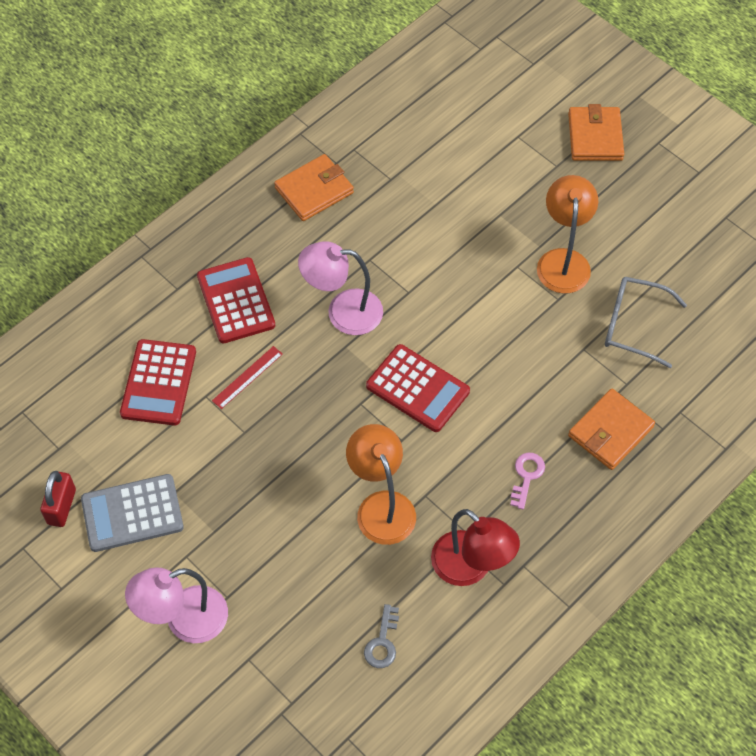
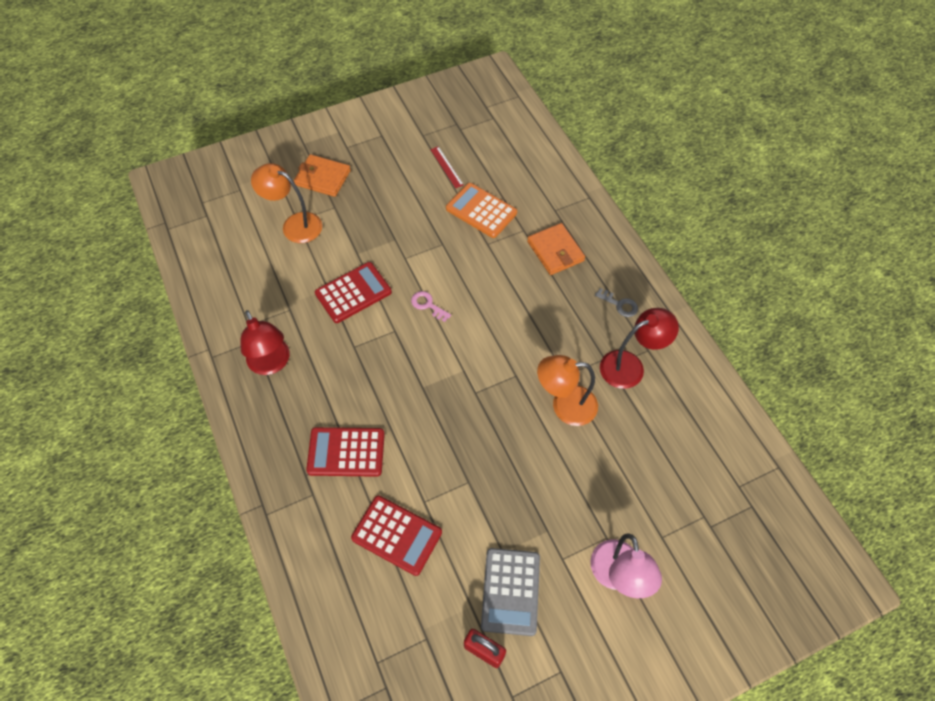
camera: 70 degrees left, 0 degrees up
red ruler [212,346,283,409] -> red ruler moved to [430,146,464,188]
orange wallet [274,154,354,221] -> red lamp [240,310,290,375]
pink lamp [298,241,383,335] -> none
grey key [364,604,399,668] -> grey key moved to [595,288,638,317]
red calculator [366,344,470,432] -> red calculator moved to [315,262,392,323]
pink key [510,453,545,510] -> pink key moved to [411,291,451,322]
orange lamp [537,175,598,294] -> orange lamp moved to [251,163,322,243]
grey glasses [605,277,687,368] -> orange calculator [446,183,517,238]

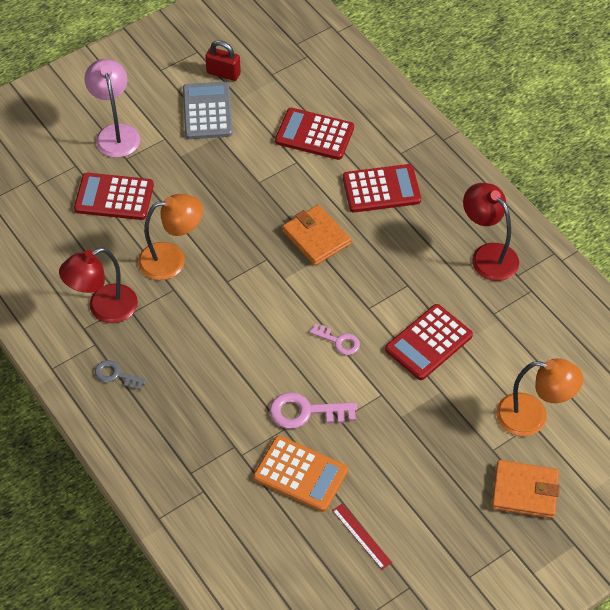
camera: 170 degrees right, 5 degrees down
orange wallet [527,223,585,275] -> orange wallet moved to [282,205,351,266]
none -> red calculator [74,173,154,220]
none -> pink key [270,392,357,429]

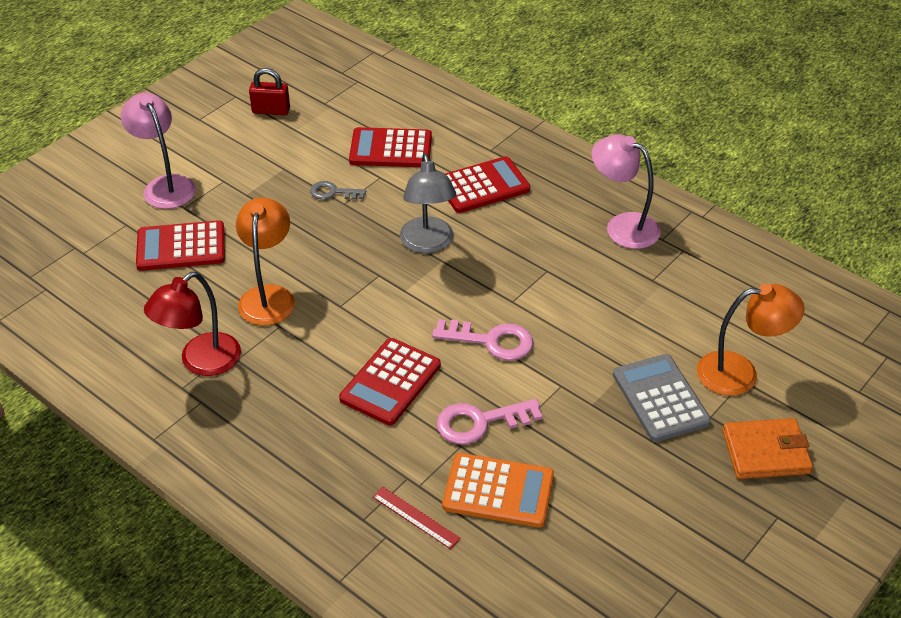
camera: 15 degrees left, 10 degrees down
grey key [95,360,146,390] -> grey key moved to [310,181,366,200]
orange lamp [138,194,203,280] -> orange lamp turned 60 degrees counterclockwise [236,198,295,326]
grey calculator [183,82,233,139] -> grey calculator moved to [613,354,711,442]
orange wallet [282,205,351,266] -> grey lamp [400,153,456,253]
pink key [310,324,360,355] -> pink key [432,319,533,361], size x1.60
red ruler [332,504,392,570] -> red ruler moved to [373,487,461,549]
red calculator [385,304,473,380] -> red calculator moved to [339,338,441,426]
red lamp [463,183,519,281] -> pink lamp [592,134,661,249]

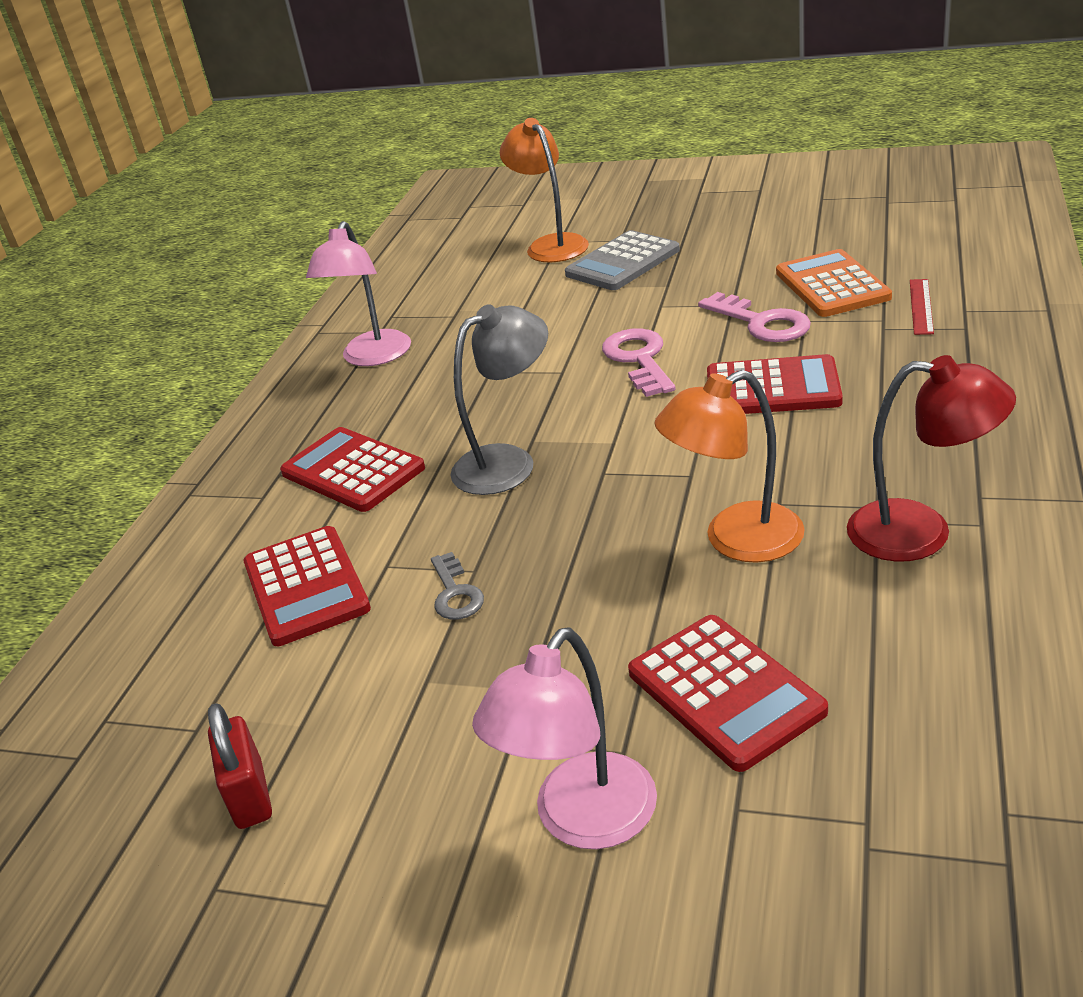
camera: 110 degrees left, 10 degrees down
orange wallet [723,418,813,479] -> none

